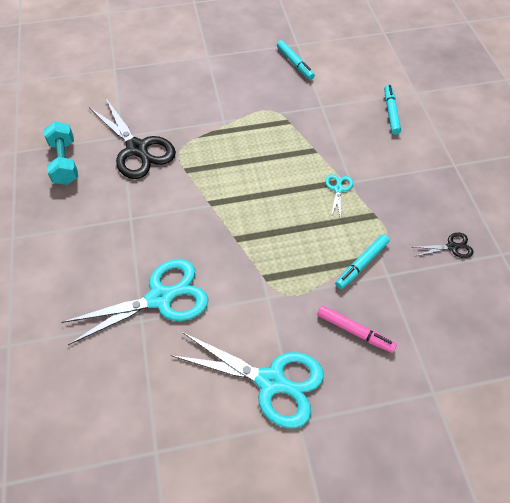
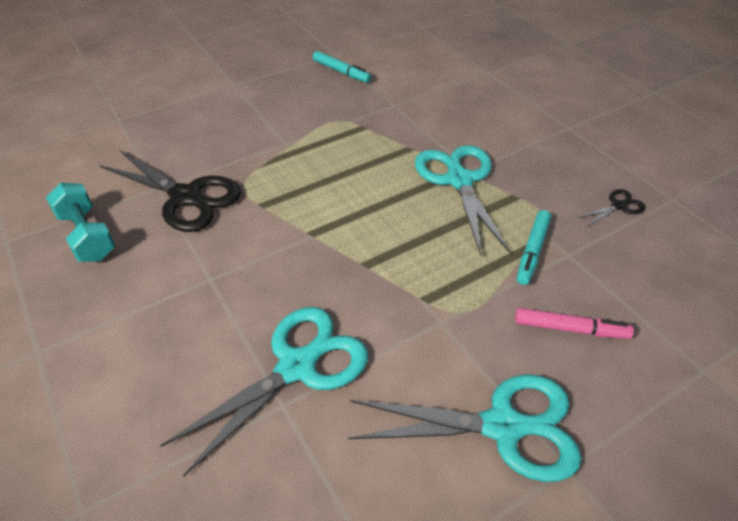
camera: 20 degrees left, 10 degrees down
turquoise scissors [325,174,353,219] -> turquoise scissors [415,145,510,255], size x2.23
turquoise marker [384,85,401,135] -> none

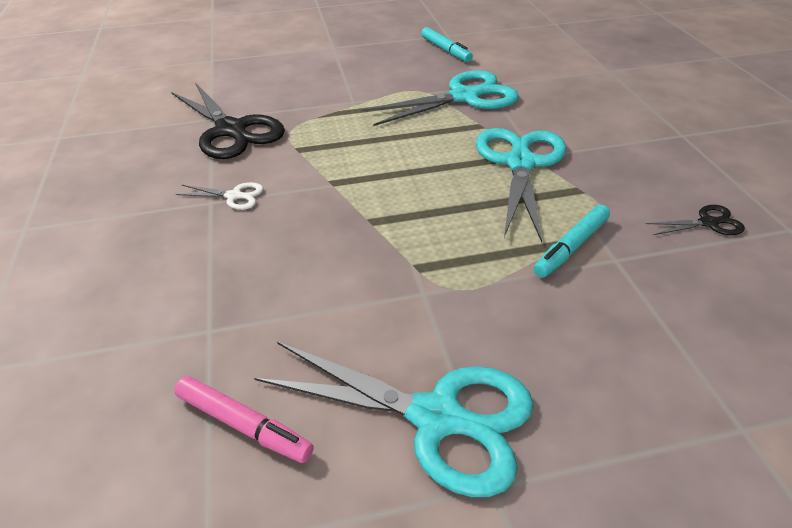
camera: 20 degrees right, 5 degrees down
turquoise dumbbell [46,183,115,262] -> none
turquoise scissors [160,307,368,477] -> turquoise scissors moved to [362,70,519,126]
pink marker [515,308,634,339] -> pink marker moved to [174,376,314,463]
none -> white scissors [176,182,264,210]

